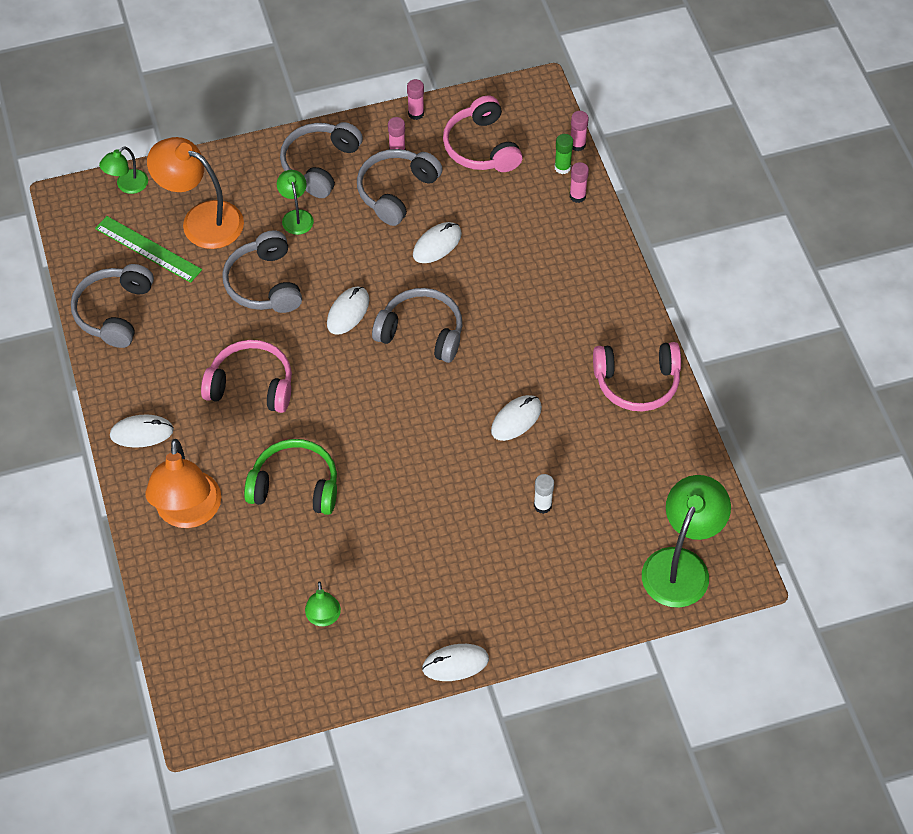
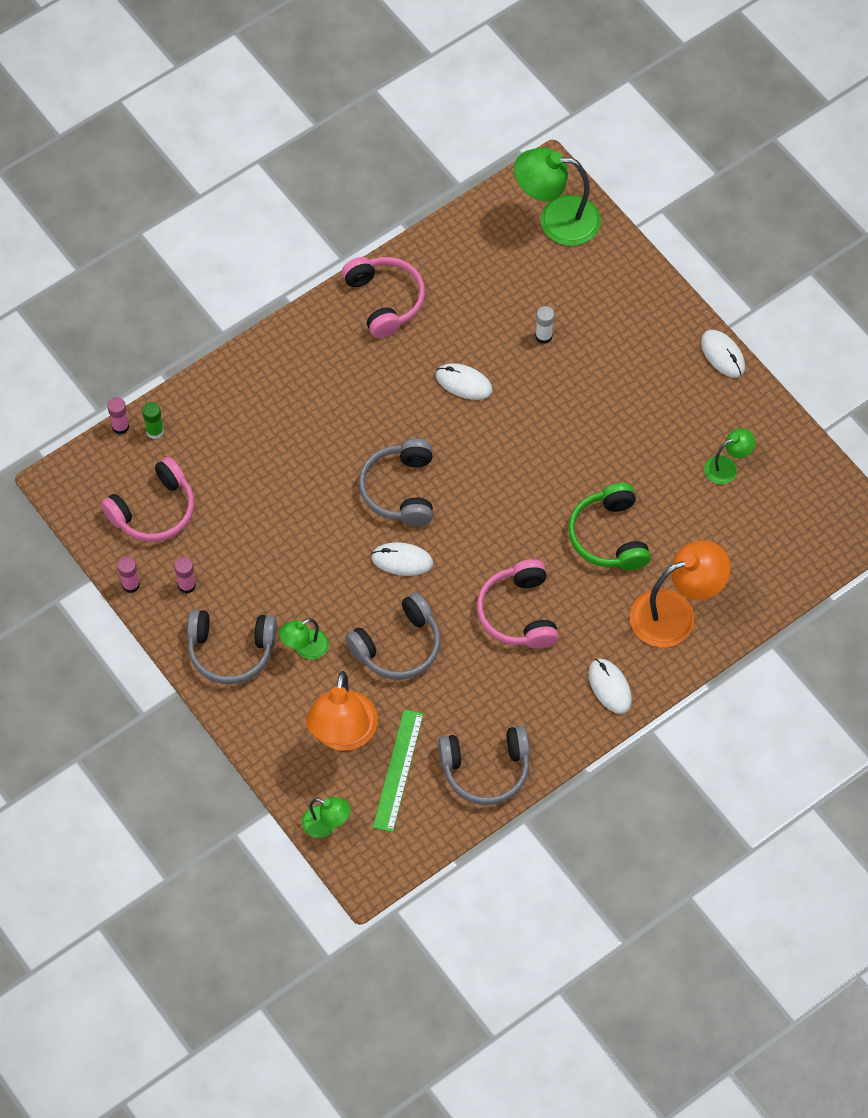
camera: 110 degrees left, 5 degrees up
grey headphones [357,149,443,226] -> none
white mouse [413,222,462,263] -> none
pink glue stick [570,162,589,203] -> none

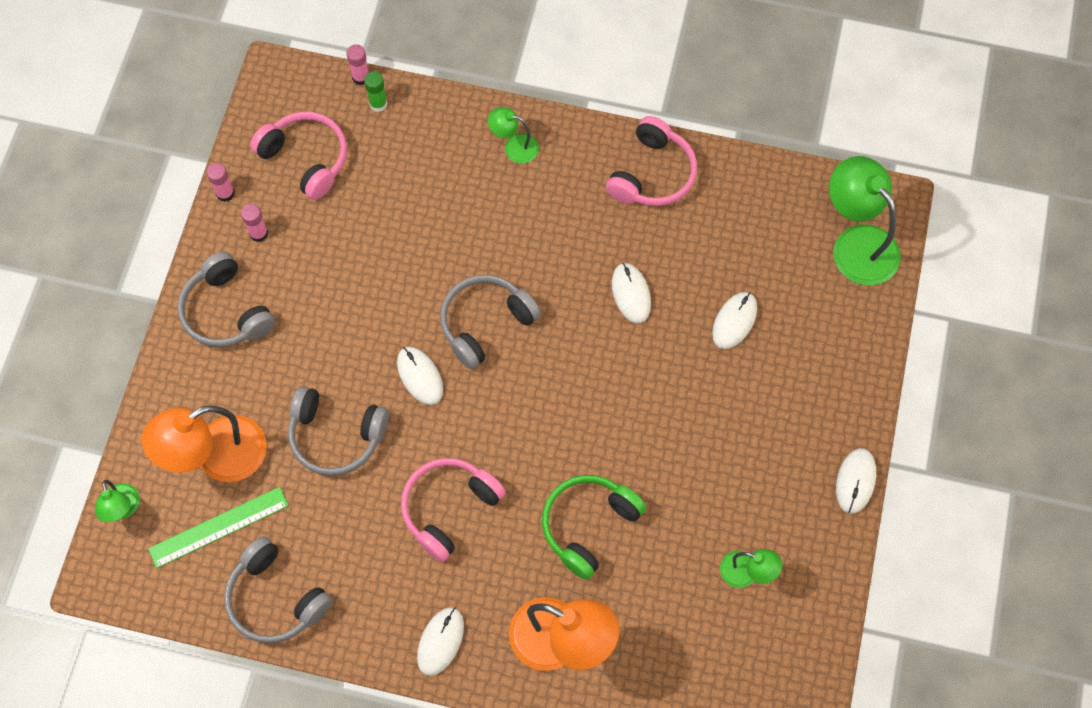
camera: 50 degrees right, 5 degrees up
pink headphones [101,457,194,542] -> pink headphones turned 150 degrees counterclockwise [250,111,347,200]
green lamp [279,618,329,660] -> green lamp moved to [488,107,539,164]
white glue stick [535,306,554,344] -> white mouse [712,292,757,349]

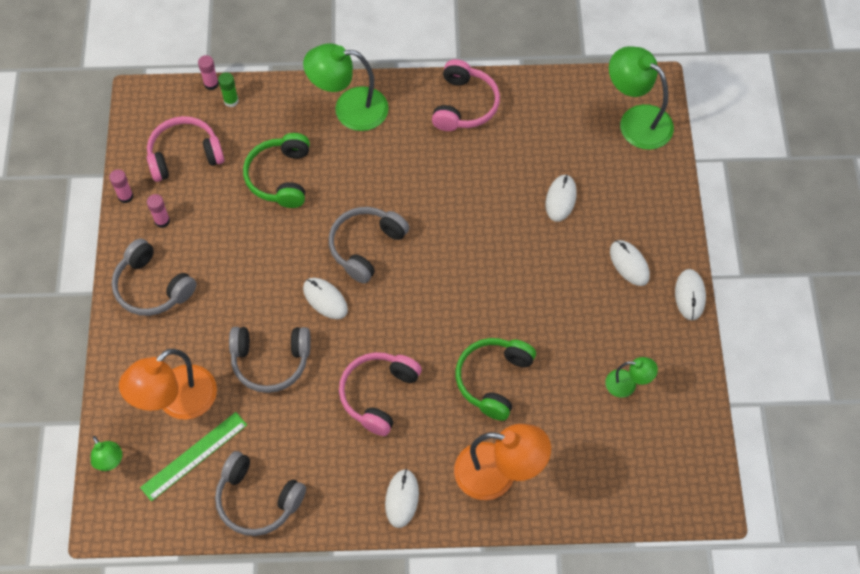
camera: 15 degrees left, 5 degrees down
pink headphones [250,111,347,200] -> pink headphones turned 45 degrees counterclockwise [147,116,224,182]
green lamp [488,107,539,164] -> green lamp [303,43,389,131], size x1.92
white mouse [612,263,651,323] -> white mouse moved to [610,240,650,286]
none -> green headphones [243,133,310,208]

